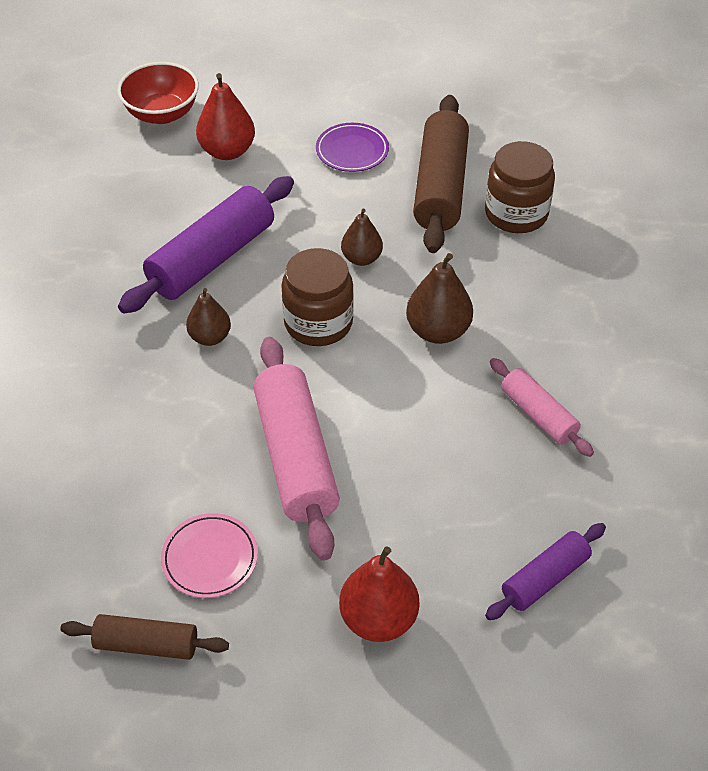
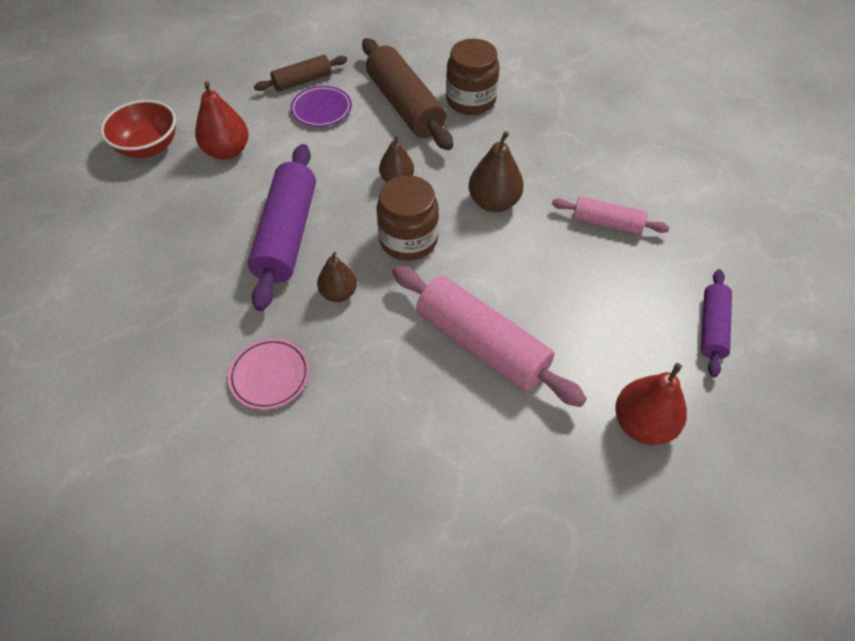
camera: 35 degrees left, 5 degrees up
brown rolling pin [61,614,229,660] -> brown rolling pin moved to [254,55,347,92]
pink plate [161,513,258,598] -> pink plate moved to [228,338,310,410]

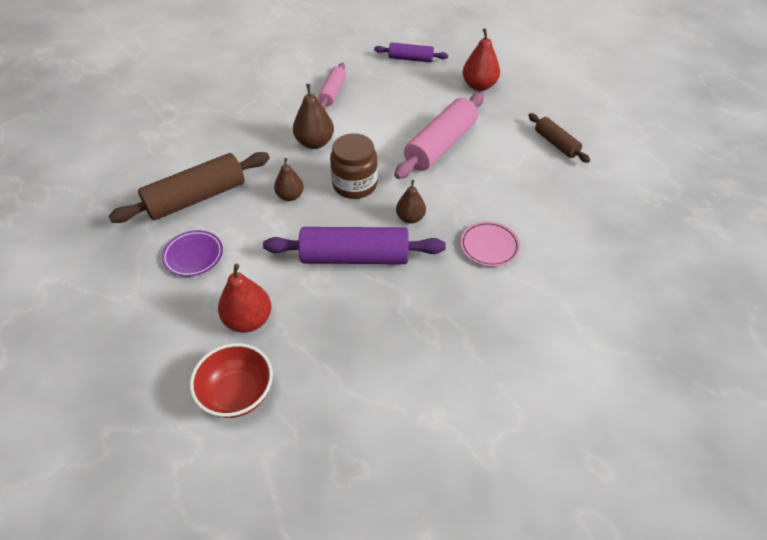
camera: 95 degrees left, 5 degrees down
brown rolling pin [254,55,347,92] -> brown rolling pin moved to [528,113,590,163]
brown jar [446,39,500,115] -> none

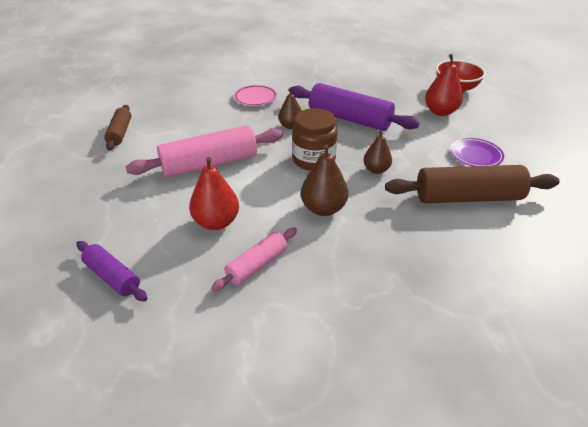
camera: 150 degrees left, 10 degrees down
red pear [463,28,500,91] -> red pear moved to [189,157,239,230]

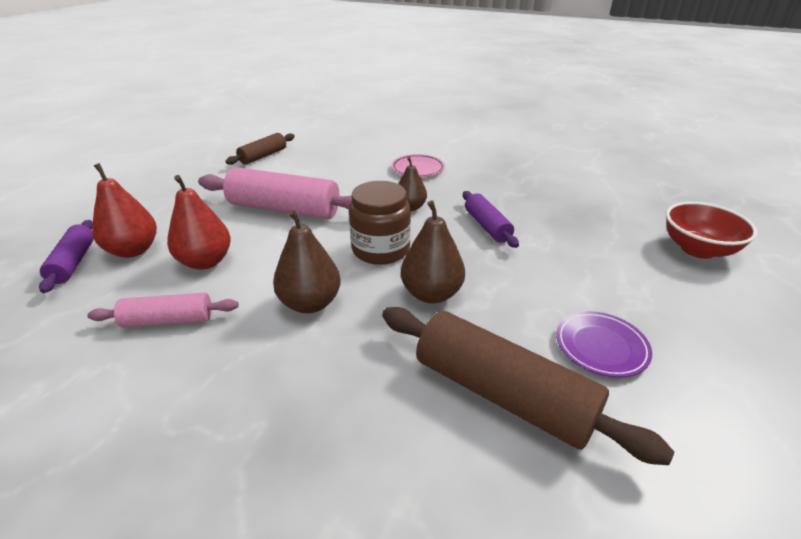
camera: 40 degrees right, 5 degrees down
purple rolling pin [290,83,420,131] -> purple rolling pin [463,191,519,248], size x0.56
brown pear [363,130,392,174] -> brown pear [401,200,465,304], size x1.51
red pear [425,54,463,116] -> red pear moved to [92,163,157,258]

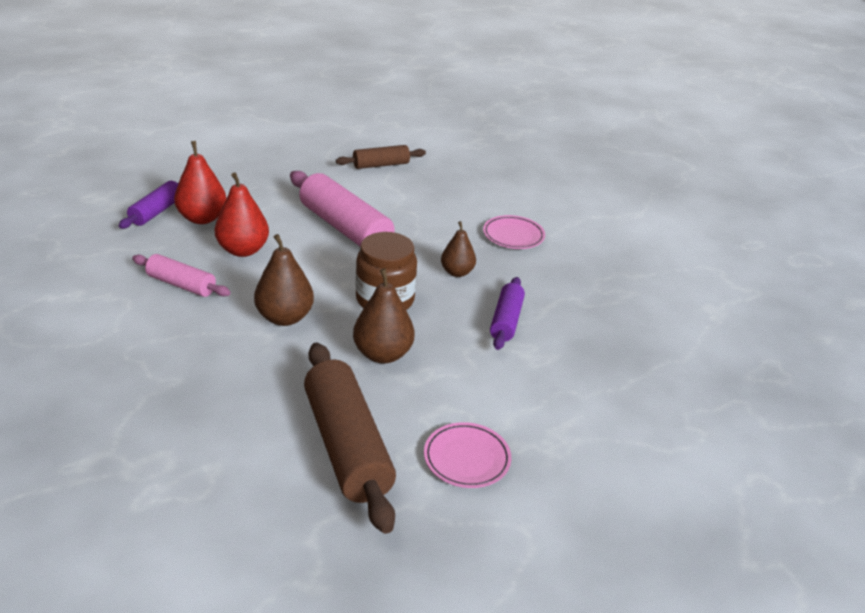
camera: 30 degrees right, 0 degrees up
purple plate [556,311,652,377] -> pink plate [424,422,511,488]
red bowl [666,202,758,259] -> none

